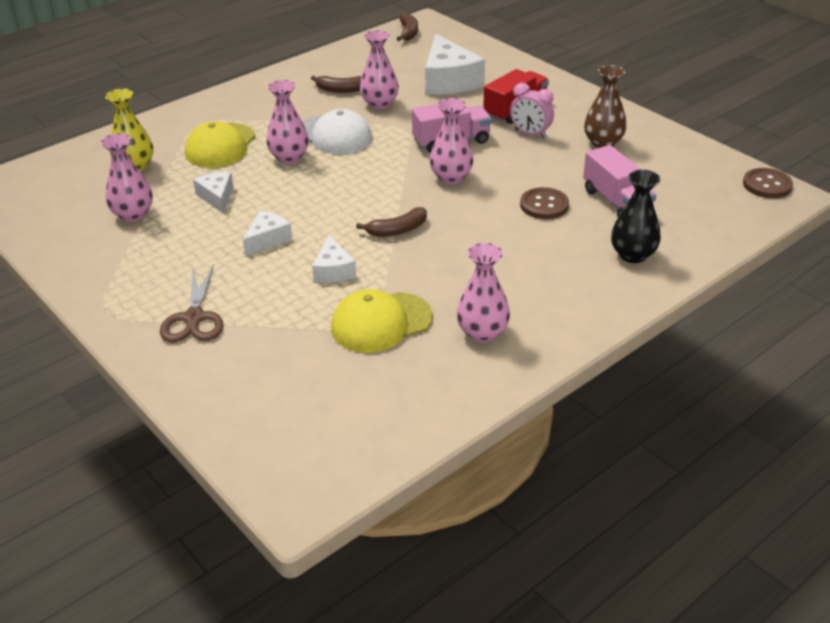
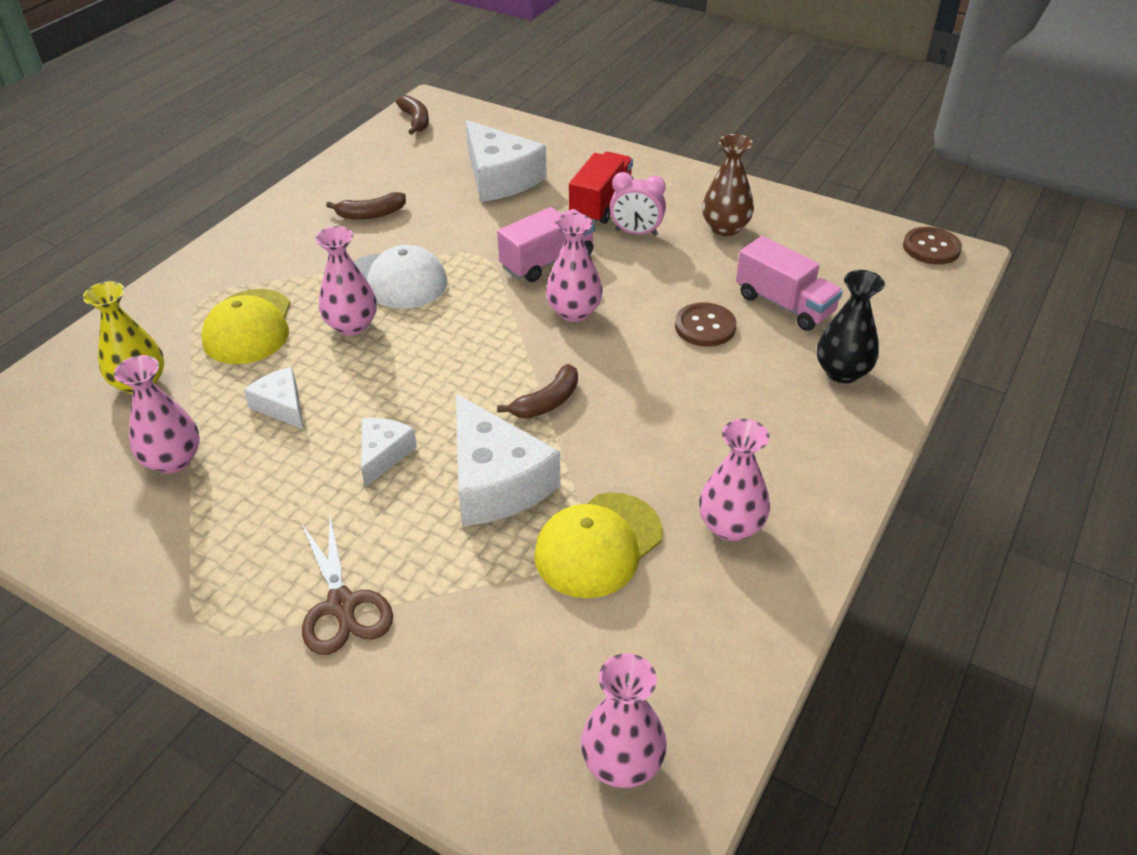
camera: 20 degrees left, 5 degrees up
white cheese [312,235,357,283] -> white cheese [456,394,561,526], size x1.86
pink vase [360,30,399,109] -> pink vase moved to [581,653,667,788]

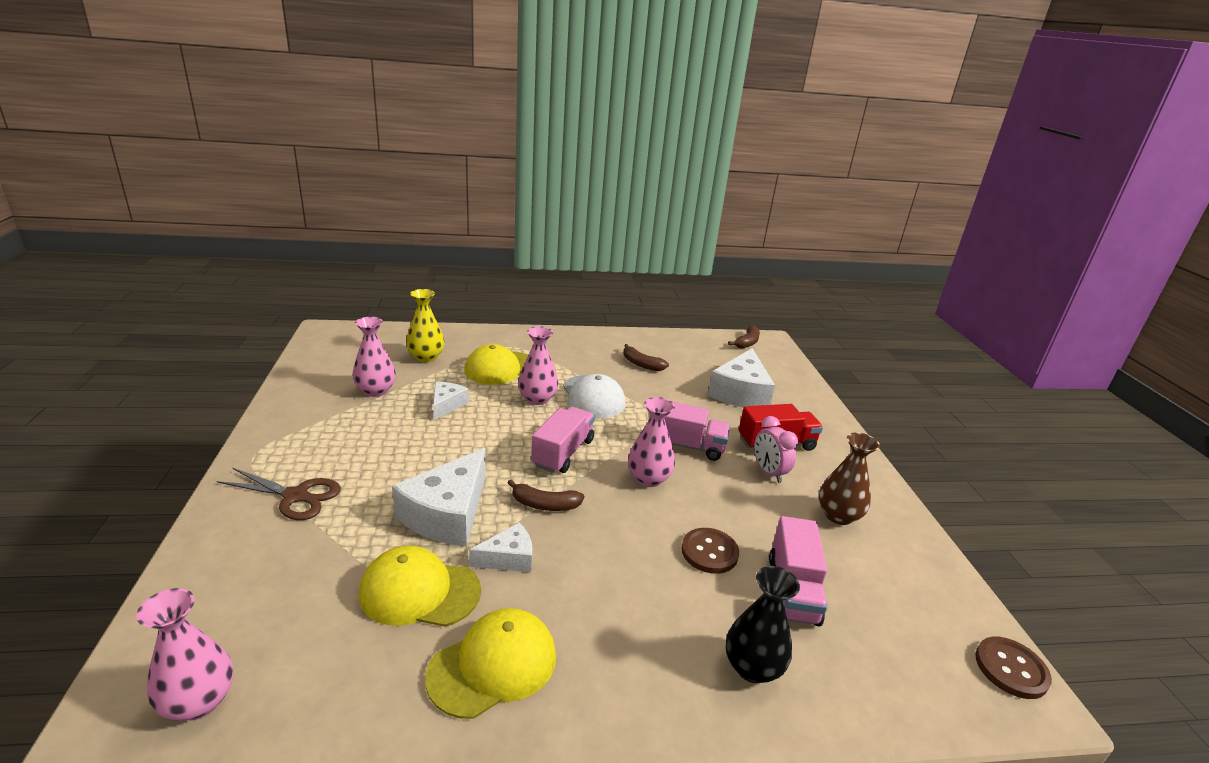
camera: 50 degrees right, 15 degrees down
brown scissors [301,516,393,655] -> brown scissors turned 105 degrees counterclockwise [217,468,341,520]
white cheese [361,418,417,487] -> white cheese moved to [469,523,532,572]
pink vase [699,419,770,541] -> yellow cap [425,608,556,719]
none -> pink truck [531,407,595,473]

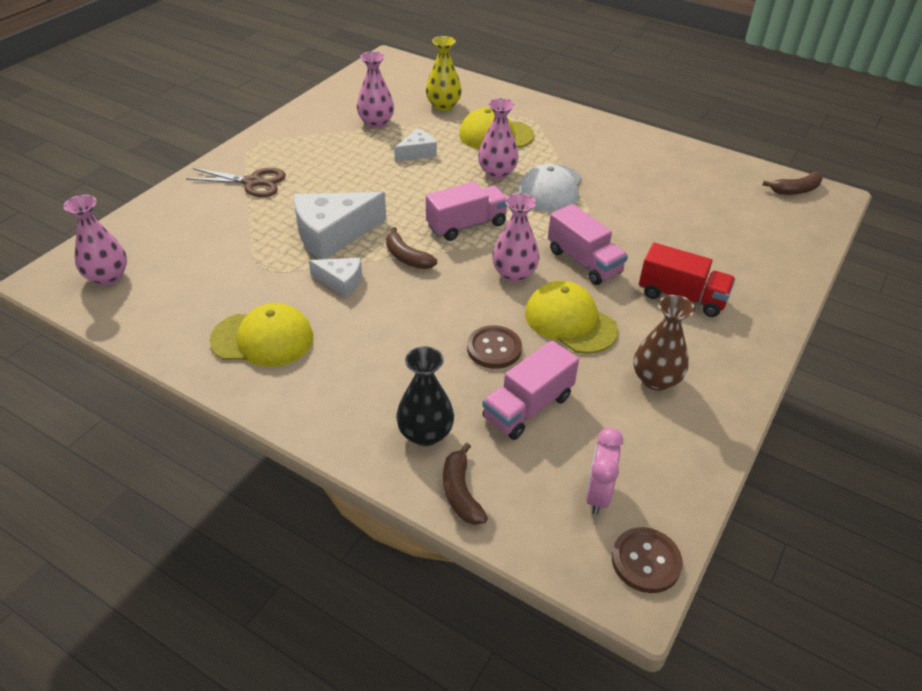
camera: 40 degrees right, 15 degrees up
brown scissors [217,468,341,520] -> brown scissors turned 45 degrees counterclockwise [186,168,286,197]
yellow cap [359,545,481,627] -> yellow cap moved to [525,281,618,354]
brown banana [623,344,669,371] -> brown banana moved to [443,443,488,525]
white cheese [708,348,775,407] -> none
pink clock [754,416,798,483] -> pink clock moved to [586,427,623,515]

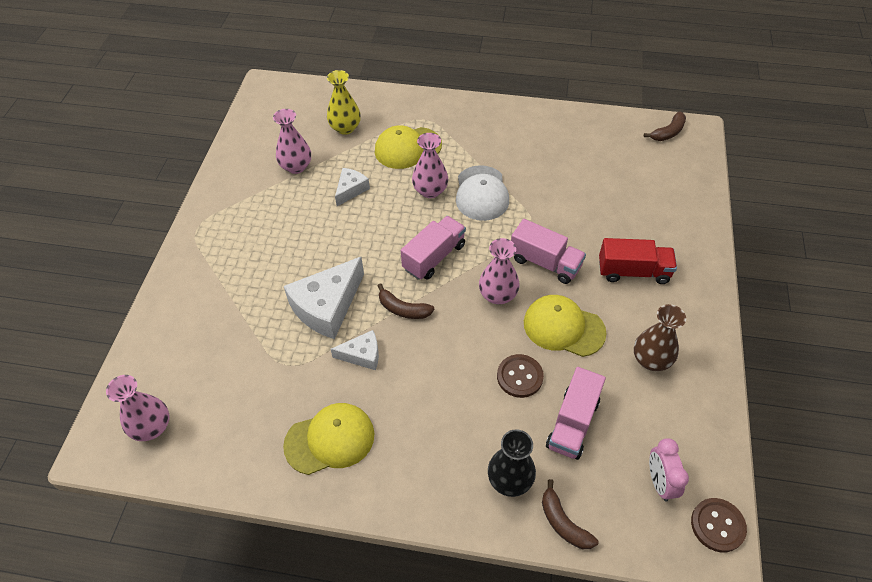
camera: 20 degrees left, 10 degrees up
brown scissors [186,168,286,197] -> none

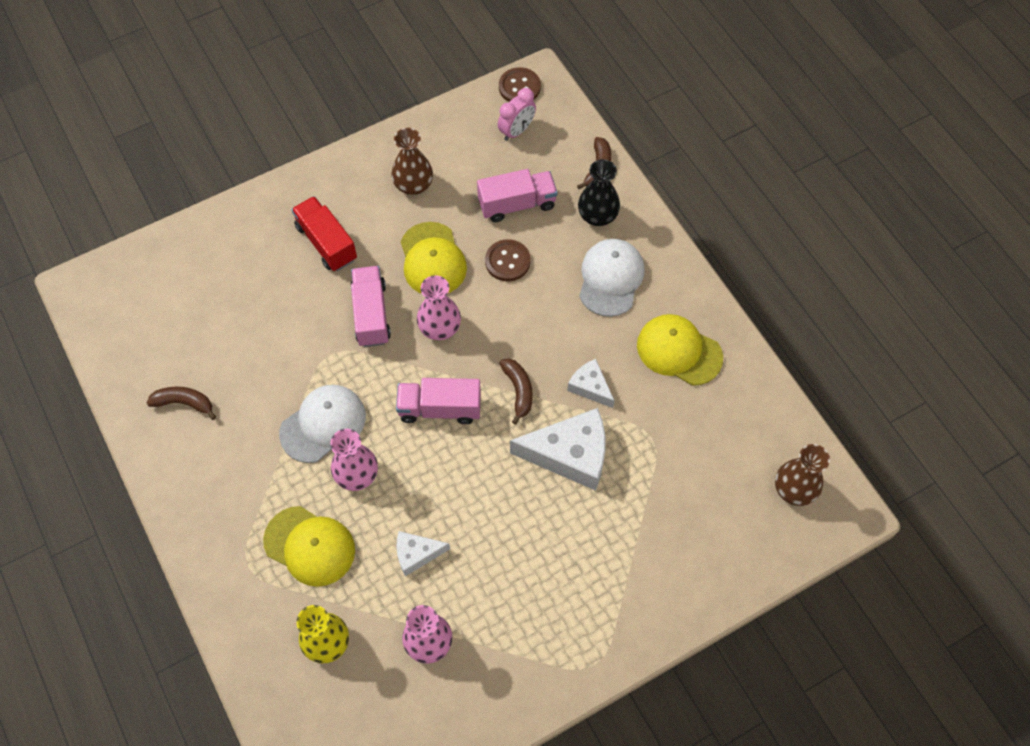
camera: 130 degrees left, 10 degrees up
pink vase [106,375,169,441] -> brown vase [775,444,830,506]
brown banana [644,111,686,141] -> brown banana moved to [147,387,216,420]
none -> white cap [579,239,645,317]

